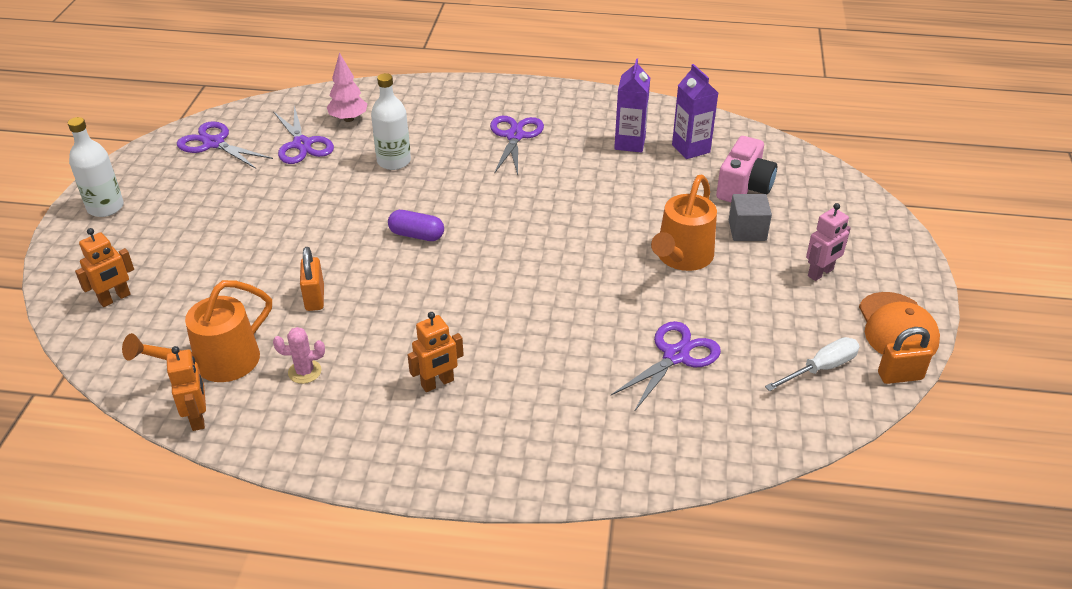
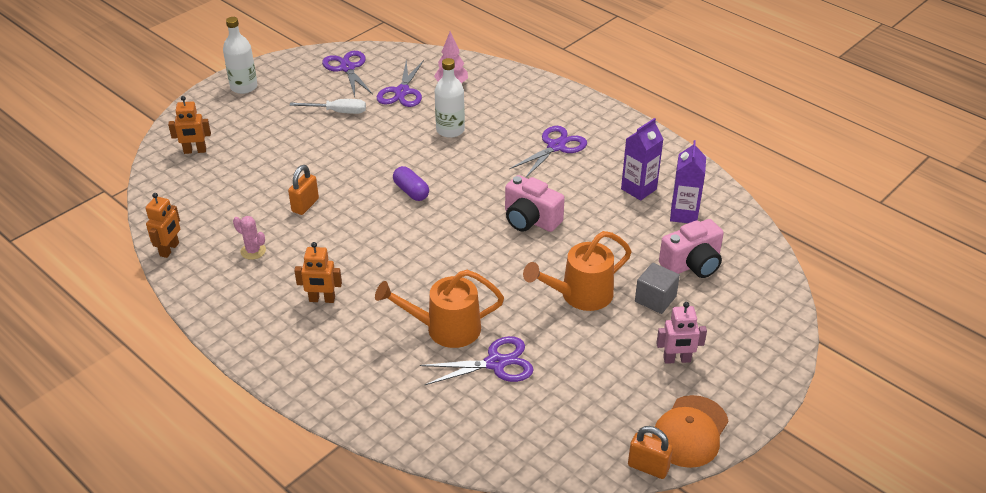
camera: 35 degrees right, 0 degrees up
orange watering can [122,280,272,382] -> orange watering can moved to [375,270,504,348]
white screwdriver [765,337,859,391] -> white screwdriver moved to [289,99,366,114]
none -> pink camera [505,175,565,232]

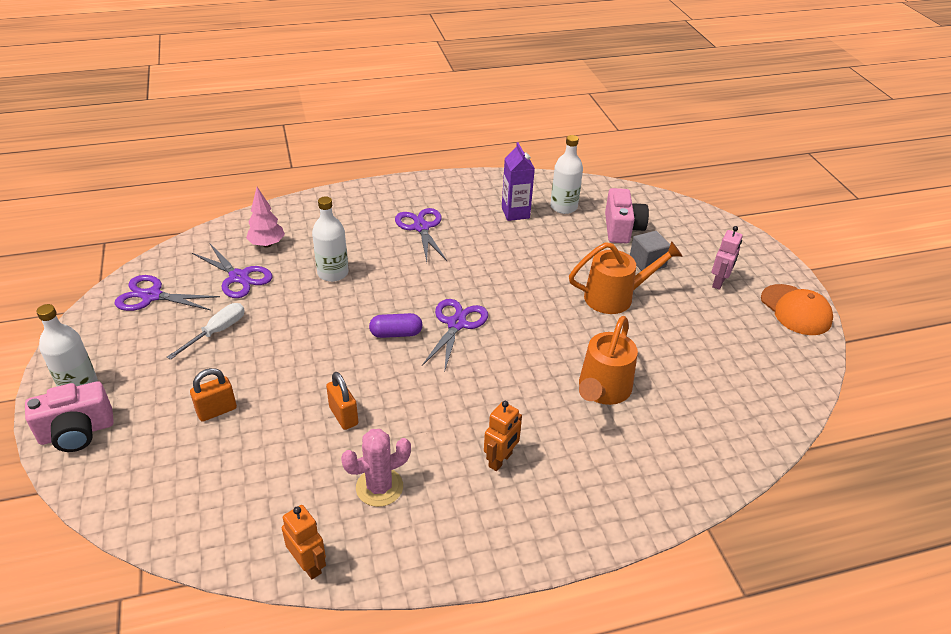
camera: 60 degrees left, 0 degrees up
orange robot [168,96,211,154] -> none
pink cactus [233,216,266,260] -> pink cactus [341,429,411,507], size x1.51
purple scissors [420,336,534,385] -> purple scissors moved to [422,299,488,373]
pink camera [505,175,565,232] -> pink camera moved to [25,381,114,452]
orange watering can [523,231,631,311] -> orange watering can turned 105 degrees counterclockwise [569,241,683,314]
orange padlock [628,426,673,479] -> orange padlock moved to [190,368,237,422]
purple carton [670,140,706,223] -> white bottle [550,135,583,214]

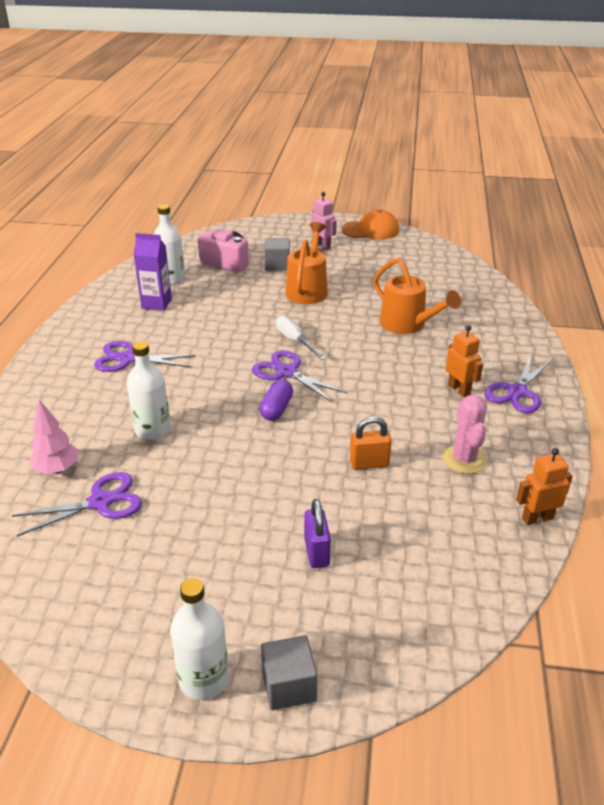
camera: 65 degrees left, 5 degrees down
pink camera [25,381,114,452] -> grey cube [261,635,317,710]
purple scissors [115,275,220,311] -> purple scissors moved to [484,355,552,413]
white screwdriver [167,303,245,360] -> white screwdriver moved to [276,316,326,360]
orange padlock [190,368,237,422] -> purple padlock [304,499,331,568]

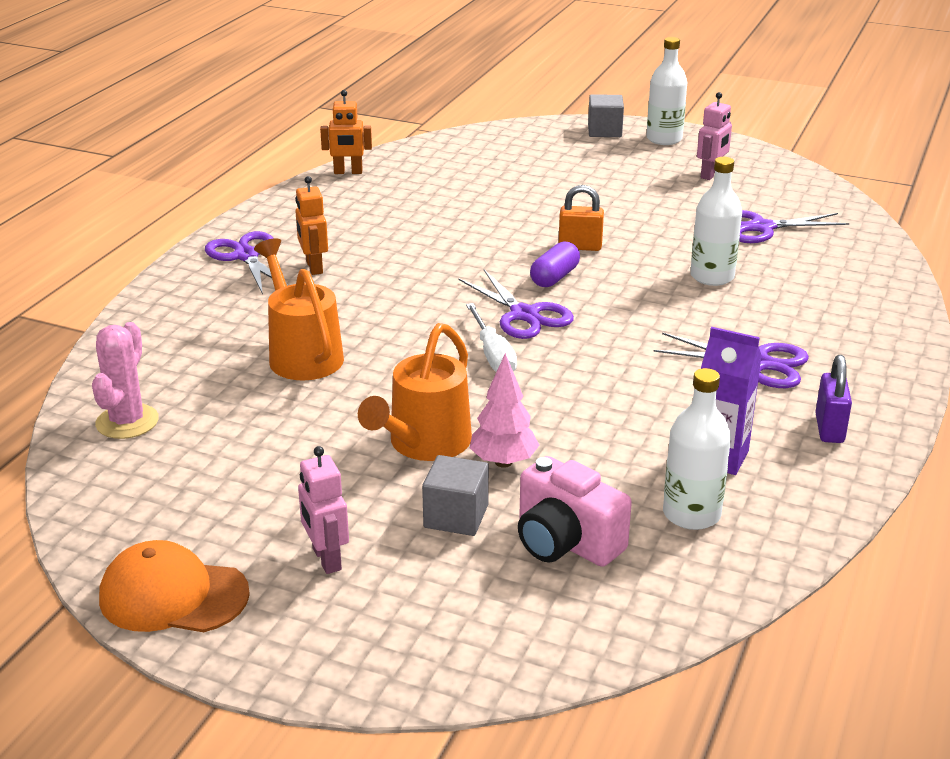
camera: 165 degrees left, 5 degrees down
pink tree [29,399,78,474] -> pink tree moved to [470,353,539,468]
purple padlock [304,499,331,568] -> purple padlock moved to [815,355,852,443]
orange padlock [350,417,392,470] -> orange padlock moved to [559,185,604,251]
pink cactus [443,395,487,474] -> pink cactus moved to [92,322,159,439]
purple scissors [484,355,552,413] -> purple scissors turned 75 degrees counterclockwise [205,231,288,294]
none -> pink robot [697,92,732,180]

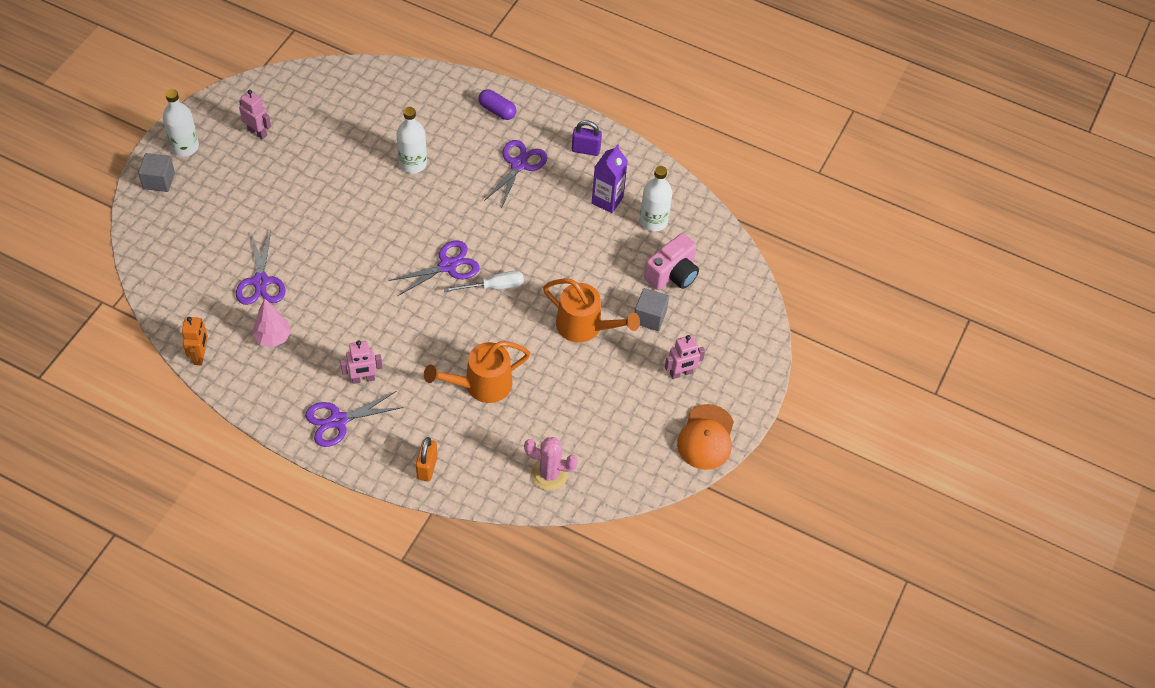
camera: 90 degrees left, 25 degrees up
orange robot [295,176,328,275] -> pink robot [340,340,383,384]
pink tree [470,353,539,468] -> pink tree moved to [253,299,291,347]
purple capsule [530,241,580,287] -> purple capsule moved to [478,89,517,120]
orange padlock [559,185,604,251] -> orange padlock moved to [416,437,438,481]
purple scissors [739,210,849,243] -> purple scissors moved to [236,231,285,305]

